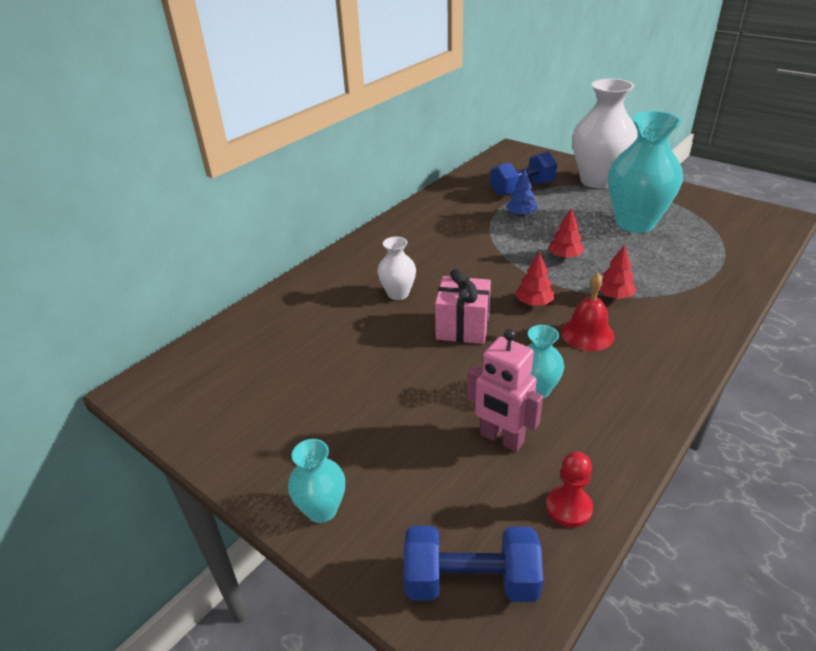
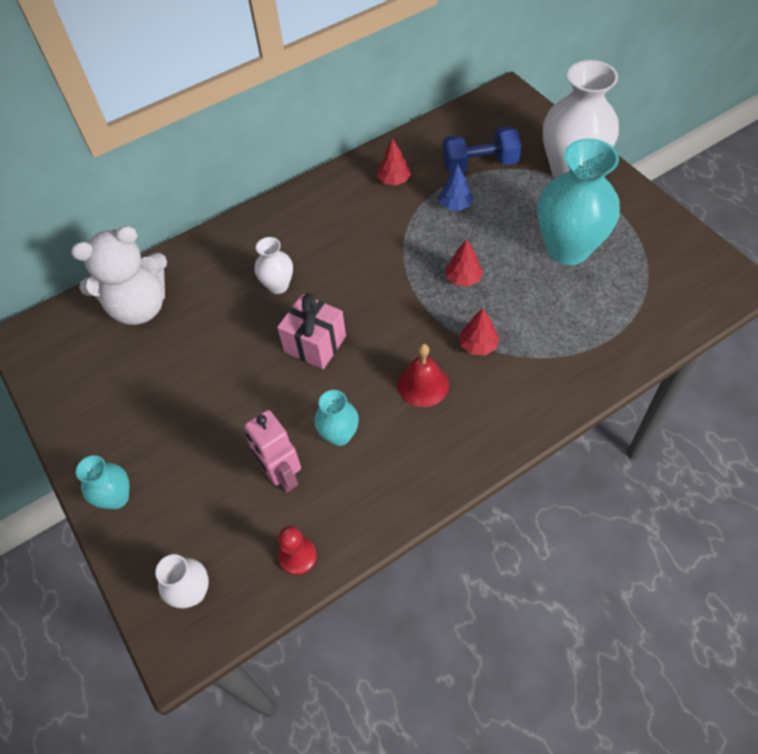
camera: 20 degrees right, 20 degrees up
blue dumbbell [404,526,543,602] -> white vase [155,554,209,608]
red tree [515,252,554,306] -> red tree moved to [377,138,411,185]
none -> white teddy bear [71,226,167,325]

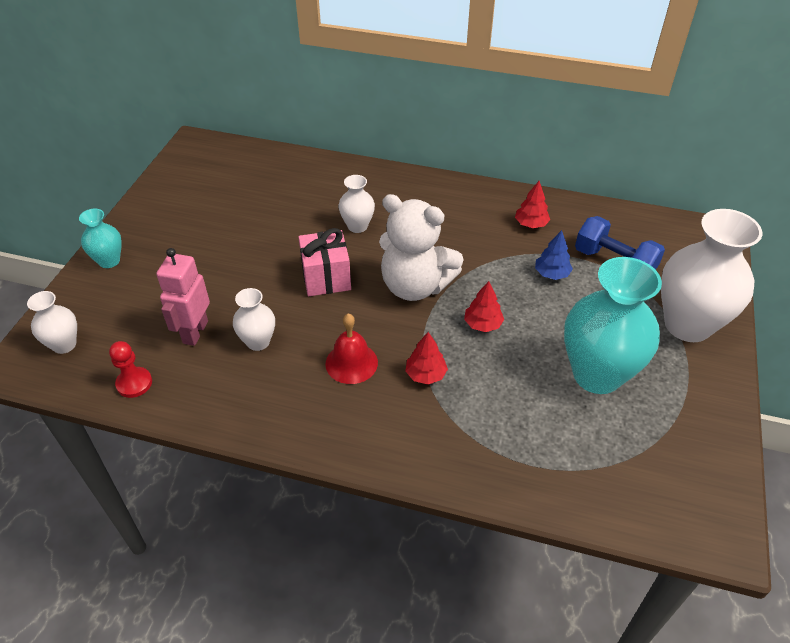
camera: 45 degrees right, 10 degrees down
white teddy bear [71,226,167,325] -> white teddy bear moved to [379,194,464,301]
turquoise vase [314,390,359,446] -> white vase [233,288,275,351]

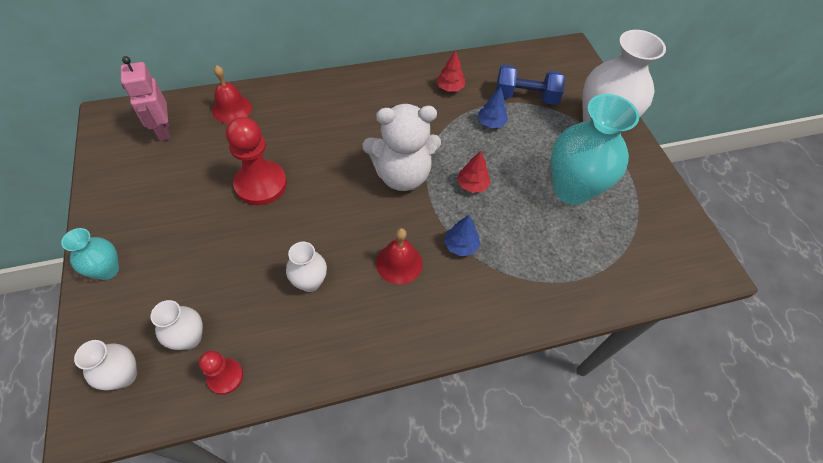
camera: 35 degrees left, 10 degrees up
pink robot [156,248,210,346] -> pink robot moved to [121,56,171,141]
pink gift [298,228,351,296] -> none
white vase [339,175,375,233] -> white vase moved to [150,300,203,350]
red tree [405,332,448,385] -> blue tree [444,215,480,257]
none -> red bell [212,65,252,123]
none -> red pawn [226,117,287,205]

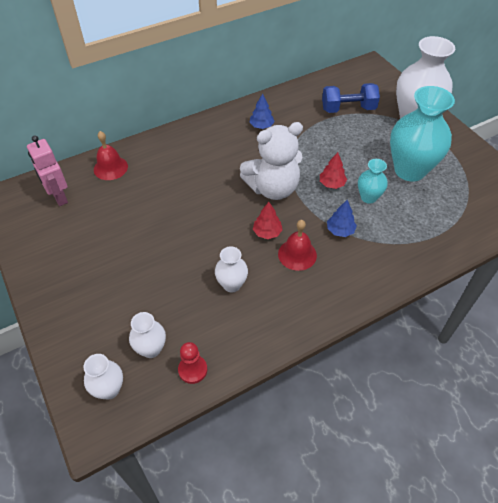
camera: 10 degrees left, 5 degrees down
turquoise vase [61,228,119,280] -> turquoise vase moved to [358,159,388,204]
red pawn [226,117,287,205] -> none
red tree [436,51,465,92] -> red tree moved to [253,202,283,239]
blue tree [478,87,508,128] -> blue tree moved to [249,93,275,129]

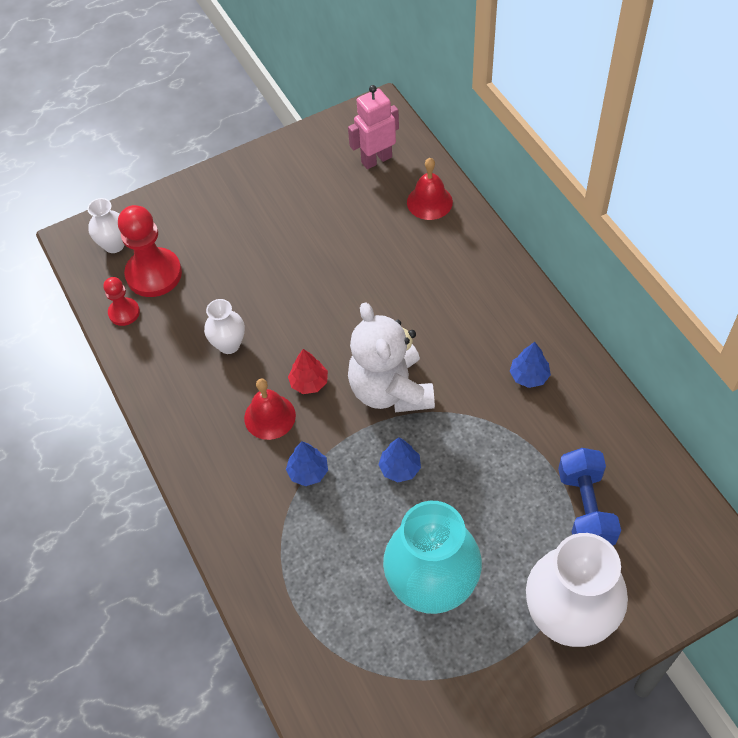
camera: 95 degrees right, 5 degrees up
white vase [129,312,166,358] -> red pawn [118,205,182,297]
red tree [320,152,347,189] -> blue tree [378,437,421,482]
turquoise vase [358,159,388,204] -> none

